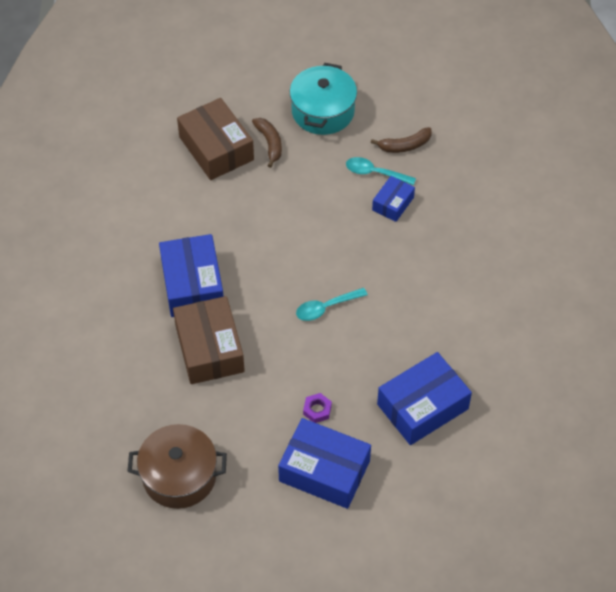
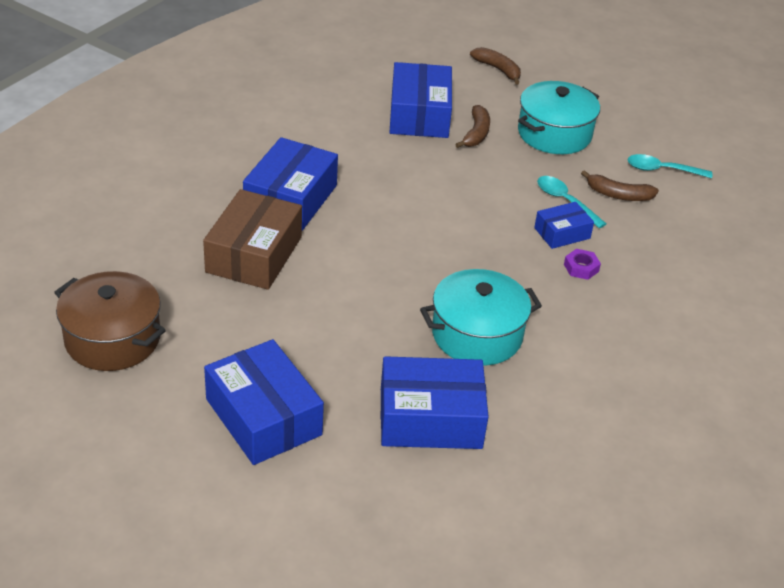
camera: 30 degrees right, 15 degrees down
brown box [177,98,254,180] -> blue box [389,62,452,138]
turquoise spoon [296,288,368,321] -> turquoise spoon moved to [627,154,712,178]
purple nut [303,393,332,423] -> purple nut moved to [564,249,601,280]
none -> turquoise pot [420,269,542,366]
none -> brown banana [470,47,521,85]

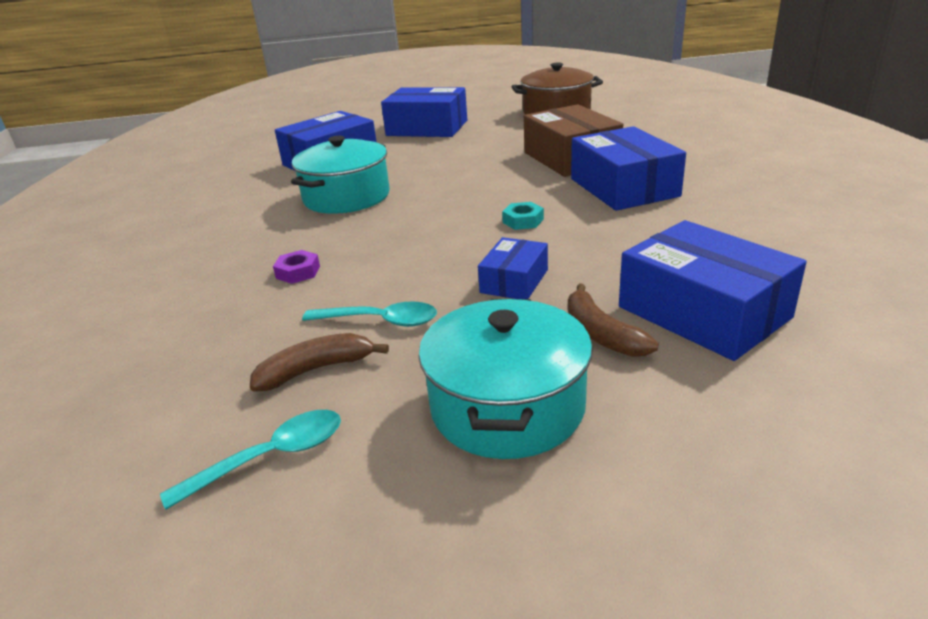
camera: 145 degrees right, 10 degrees down
brown banana [470,47,521,85] -> none
blue box [534,202,594,249] -> blue box moved to [478,237,548,299]
none -> turquoise nut [502,202,544,230]

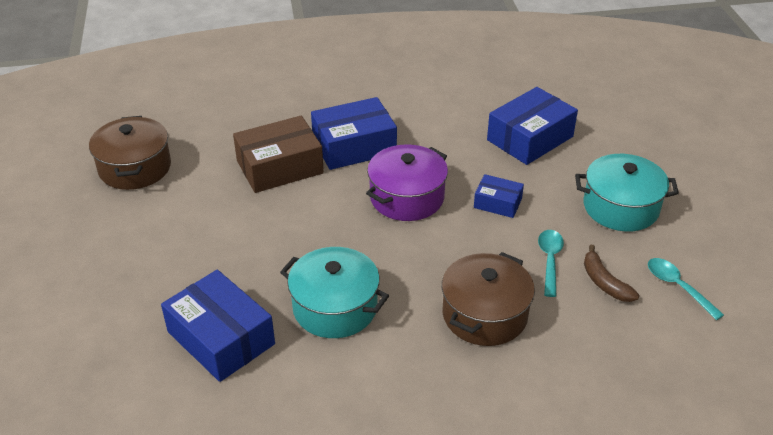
camera: 95 degrees left, 10 degrees up
purple nut [273,250,320,284] -> brown pot [442,252,535,346]
blue box [381,87,467,137] -> none
turquoise nut [502,202,544,230] -> purple pot [366,144,448,221]
brown banana [568,284,659,357] -> none

